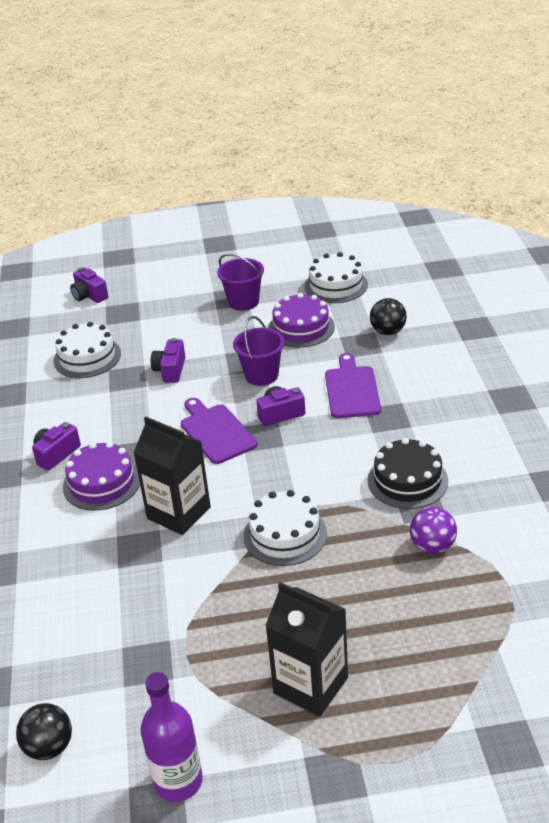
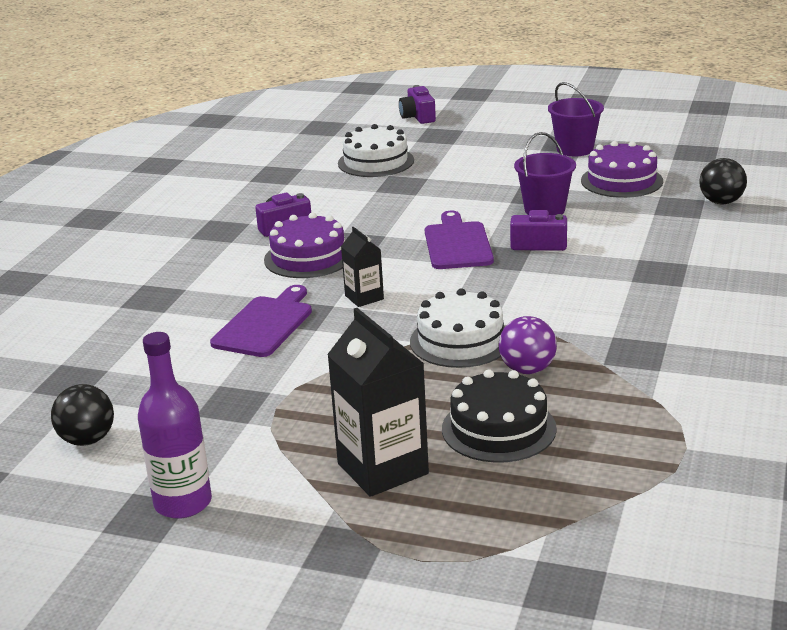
camera: 25 degrees right, 10 degrees down
black carton [133,417,211,535] -> black carton [341,227,384,307], size x0.54
purple camera [151,338,185,383] -> none
white cake [304,252,368,303] -> none
purple cutting board [325,353,381,418] -> purple cutting board moved to [210,285,312,357]
black cake [368,438,448,509] -> black cake moved to [442,369,557,463]
purple ball [410,507,457,554] -> purple ball moved to [499,316,557,374]

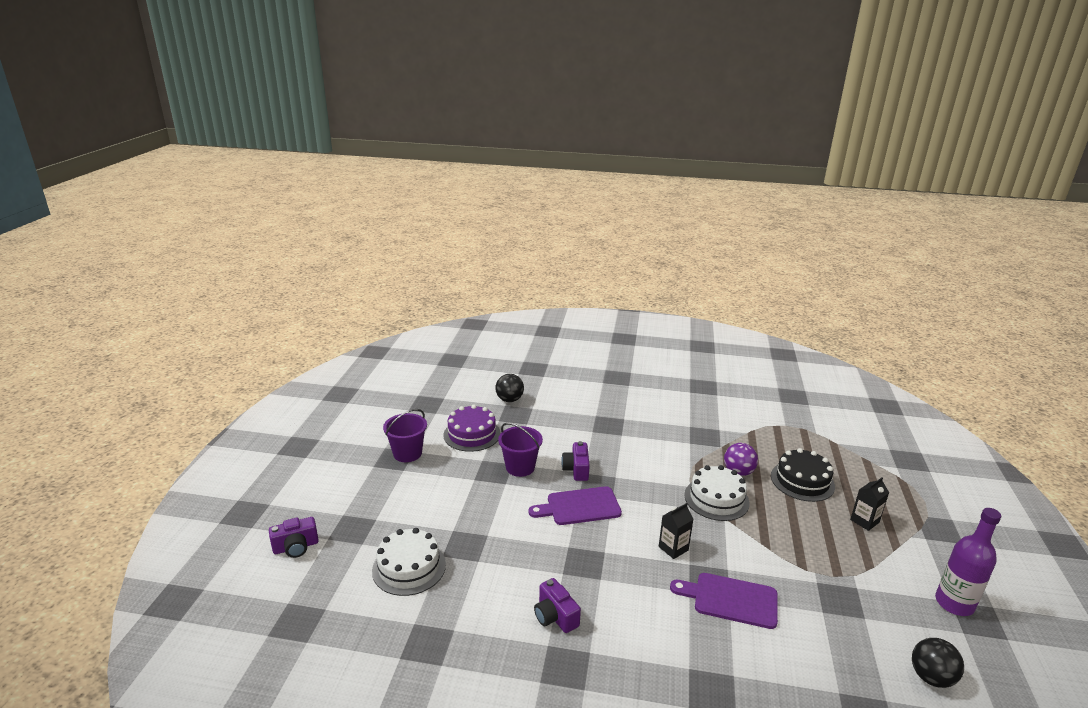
camera: 100 degrees left, 0 degrees up
purple cake [264,212,345,278] -> none
black carton [327,308,429,497] -> black carton [850,477,889,531], size x0.54

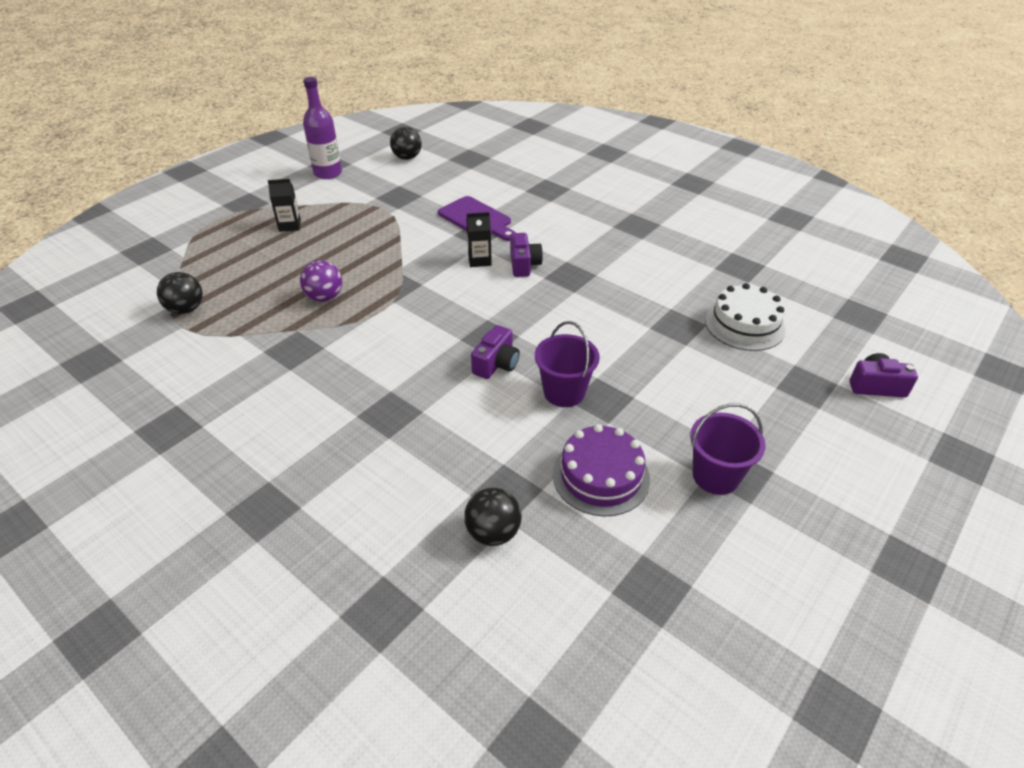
camera: 150 degrees left, 15 degrees up
purple cutting board [529,486,622,525] -> none
purple camera [534,578,581,633] -> purple camera moved to [510,233,543,277]
white cake [684,465,750,521] -> none
black cake [771,448,835,502] -> none
none -> black ball [157,272,203,314]

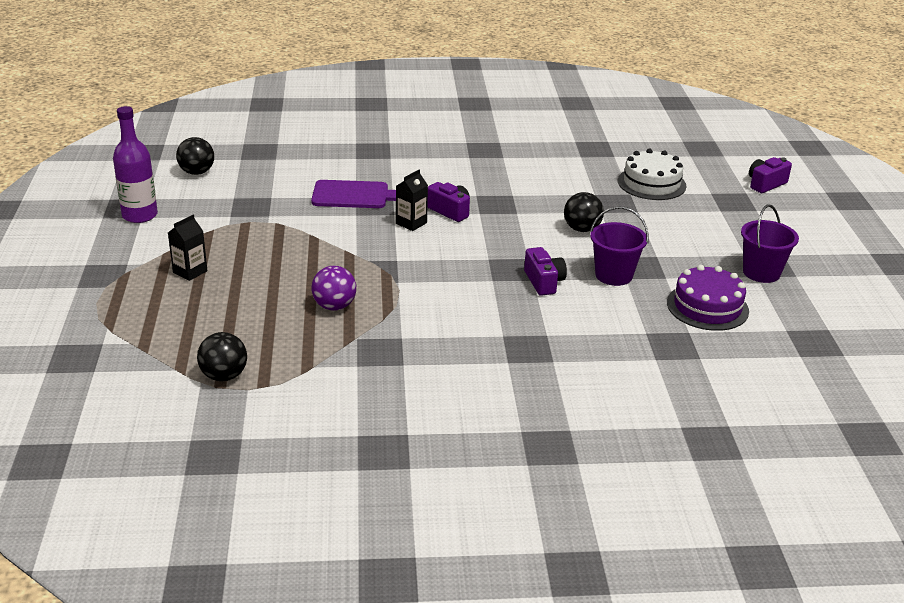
camera: 45 degrees left, 10 degrees down
black ball [464,488,522,546] -> black ball moved to [564,192,604,232]

